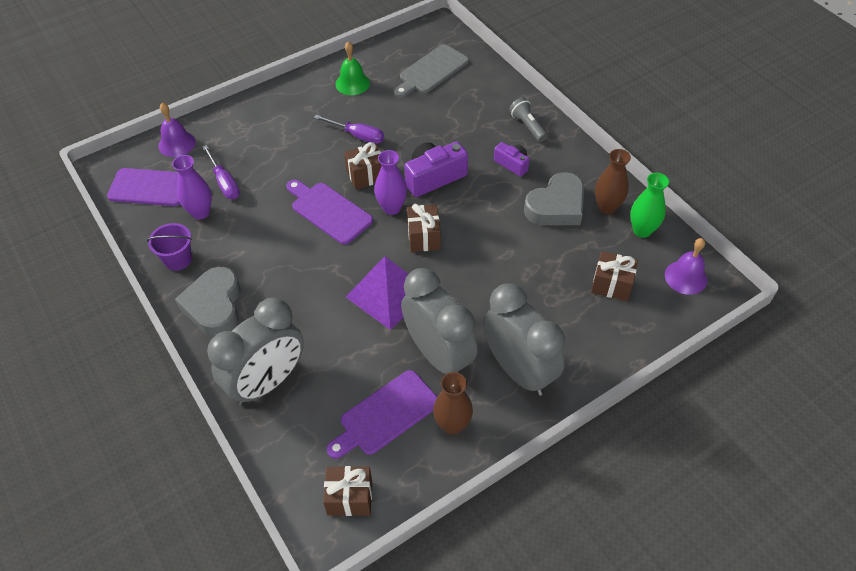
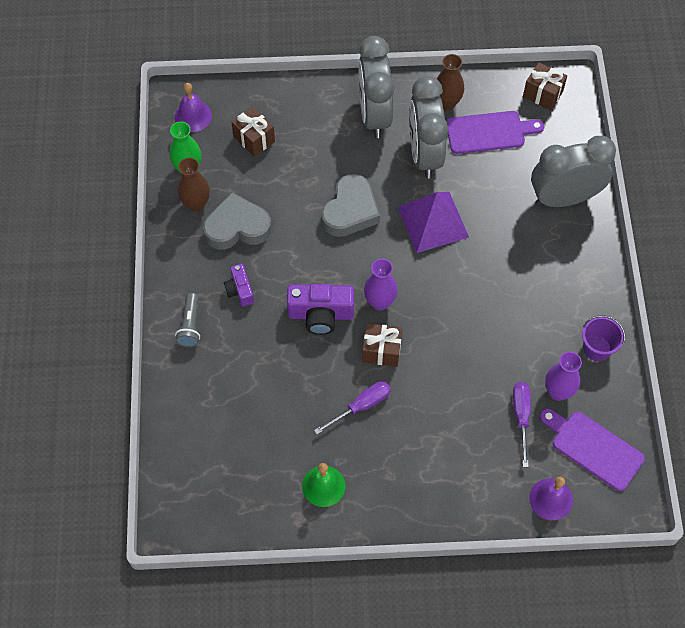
camera: 150 degrees left, 10 degrees up
grey heart [175,267,241,337] -> grey heart moved to [321,174,380,237]
purple cutting board [286,180,373,245] -> none
purple screwdriver [314,115,384,144] -> purple screwdriver turned 90 degrees clockwise [314,381,391,434]
grey cutting board [394,44,469,98] -> none
brown gift [407,204,441,252] -> none

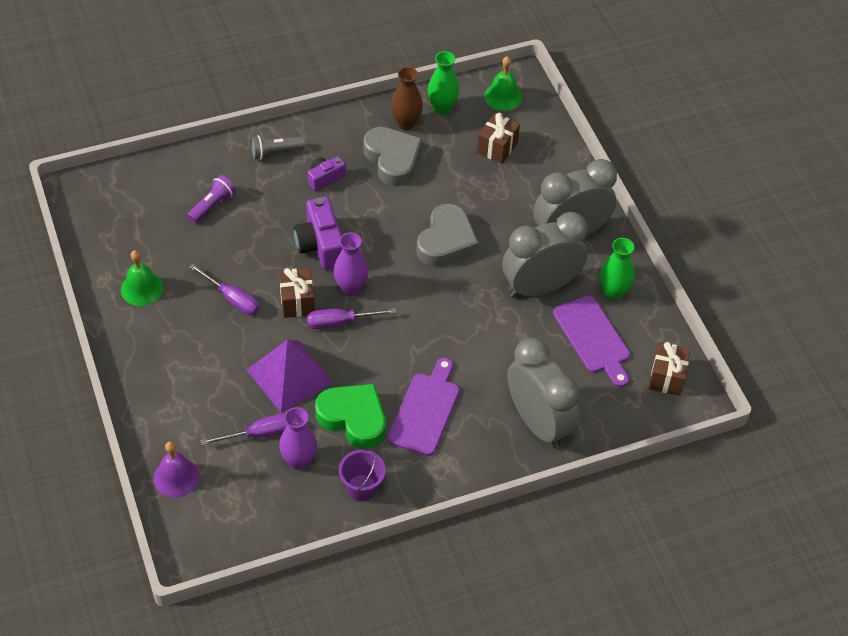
camera: 70 degrees right, 10 degrees down
purple bell [175,83,212,132] -> green bell [484,56,522,111]
grey heart [321,174,380,237] -> grey heart turned 75 degrees counterclockwise [416,204,479,267]
purple pyramid [398,192,469,253] -> purple pyramid moved to [247,339,333,413]
brown vase [437,54,464,111] -> green vase [600,238,634,301]
purple cutting board [540,409,645,491] -> purple cutting board moved to [388,358,460,456]
none -> purple flashlight [187,175,236,223]
none -> purple screwdriver [307,308,397,329]
none -> green heart [315,384,386,449]

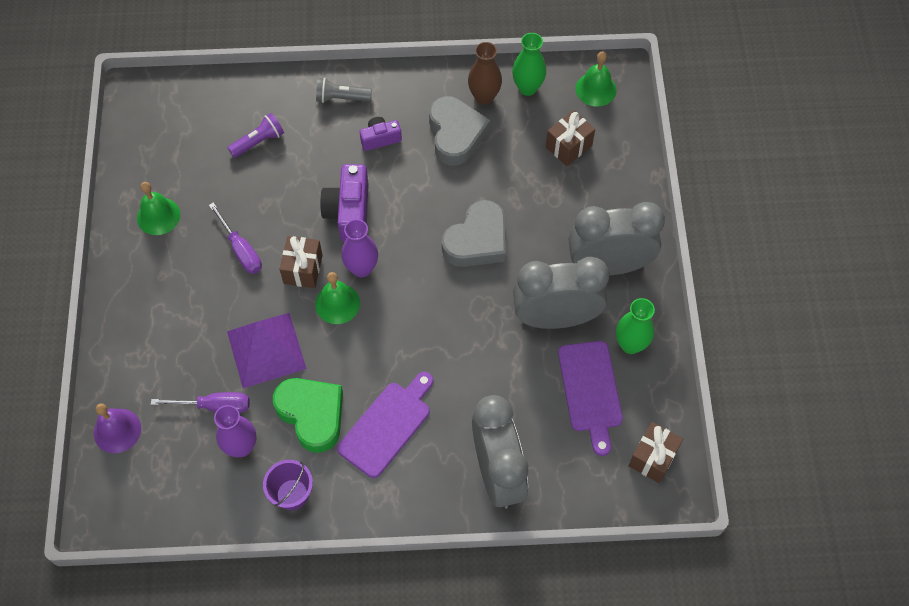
camera: 20 degrees right, 10 degrees up
purple screwdriver [307,308,397,329] -> green bell [315,272,360,324]

